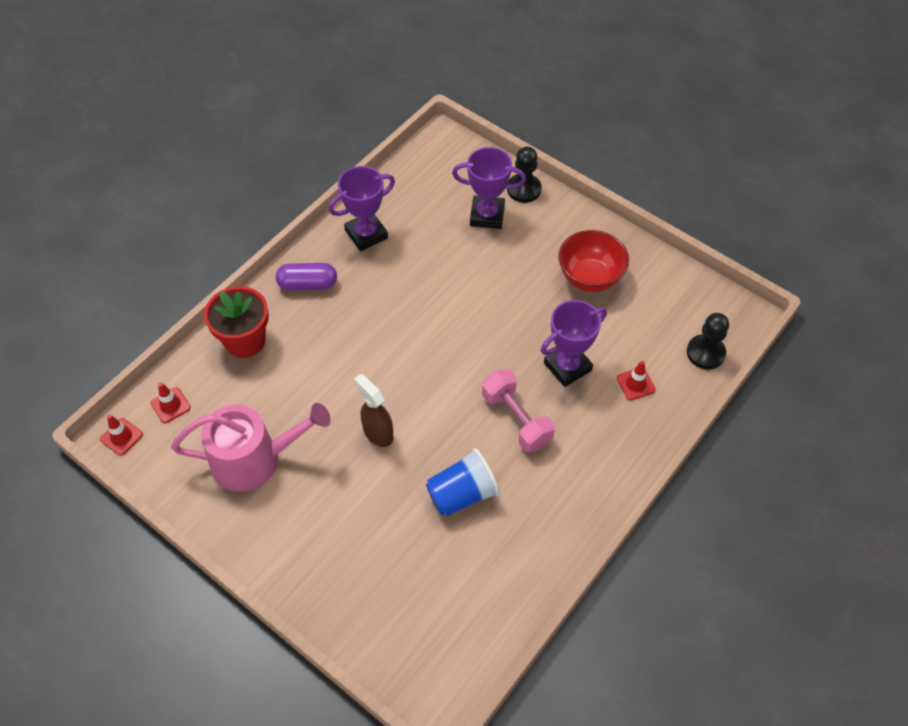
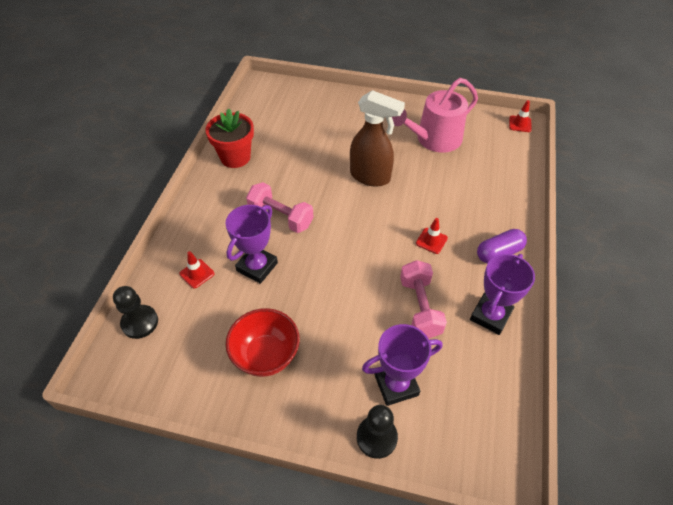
camera: 155 degrees right, 5 degrees down
red traffic cone [151,382,191,423] -> red traffic cone moved to [416,218,448,254]
red flower pot [204,286,269,358] -> red flower pot moved to [205,109,254,168]
brown spray bottle [354,374,393,447] -> brown spray bottle [350,90,405,187], size x1.55
blue cup [426,448,500,517] -> none
none -> pink dumbbell [400,260,447,339]

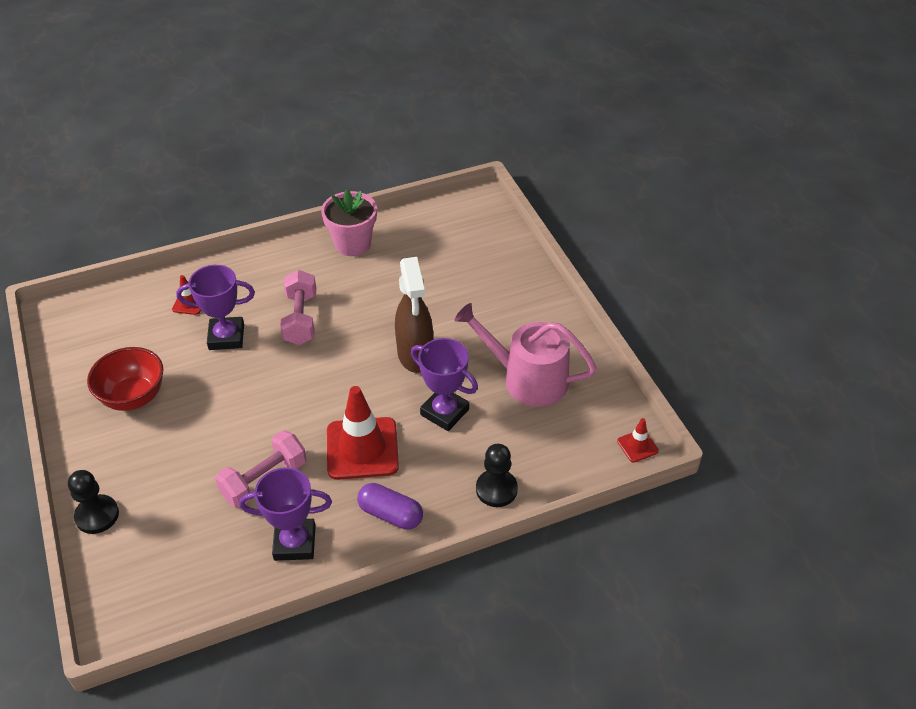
camera: 55 degrees right, 5 degrees down
black pawn [113,286,158,339] -> black pawn moved to [476,444,518,507]
red flower pot [205,109,254,168] -> pink flower pot [321,189,377,256]
purple trophy [362,324,442,406] -> purple trophy moved to [411,338,478,431]
red traffic cone [416,218,448,254] -> red traffic cone [327,386,399,480], size x2.16

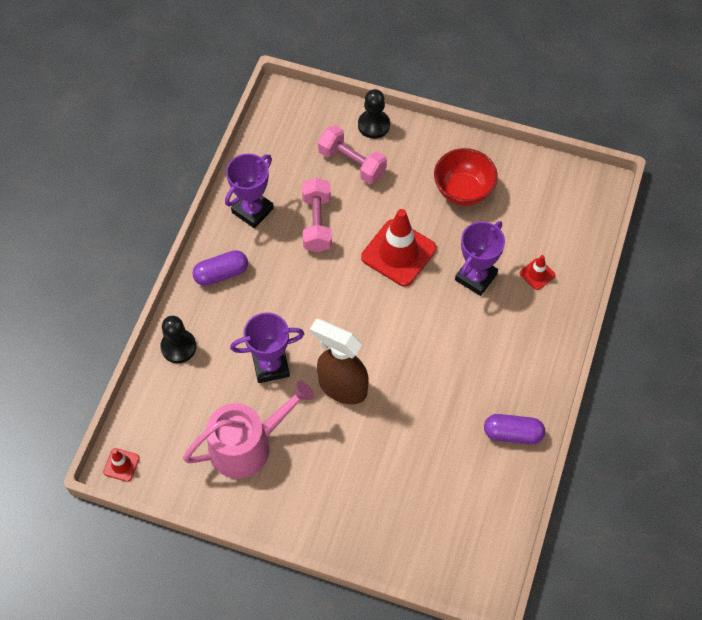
camera: 130 degrees right, 15 degrees up
pink dumbbell [280,270,316,345] -> pink dumbbell moved to [318,125,387,184]
pink flower pot [321,189,377,256] -> purple capsule [484,414,545,444]
red traffic cone [327,386,399,480] -> red traffic cone moved to [361,209,437,287]

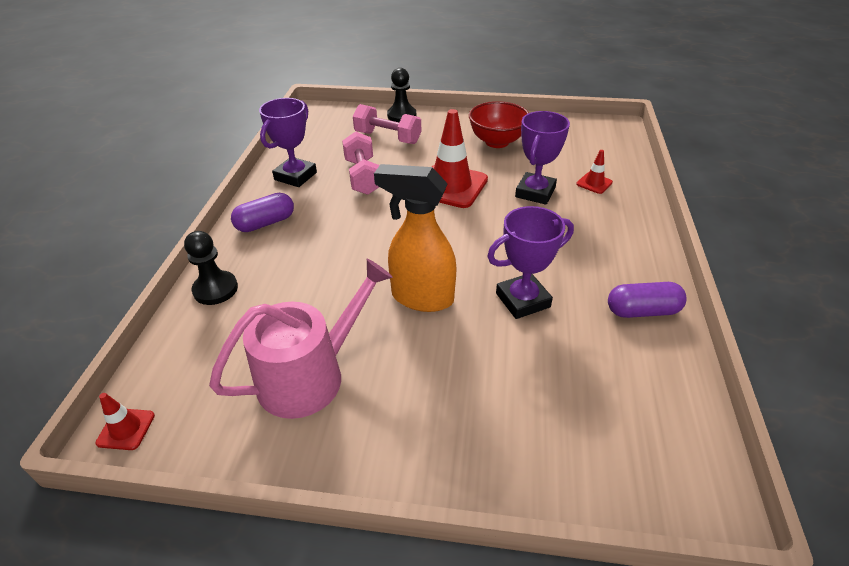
camera: 10 degrees left, 20 degrees down
purple trophy [230,312,304,383] -> purple trophy moved to [487,206,574,319]
brown spray bottle [310,319,369,404] -> orange spray bottle [374,164,457,312]

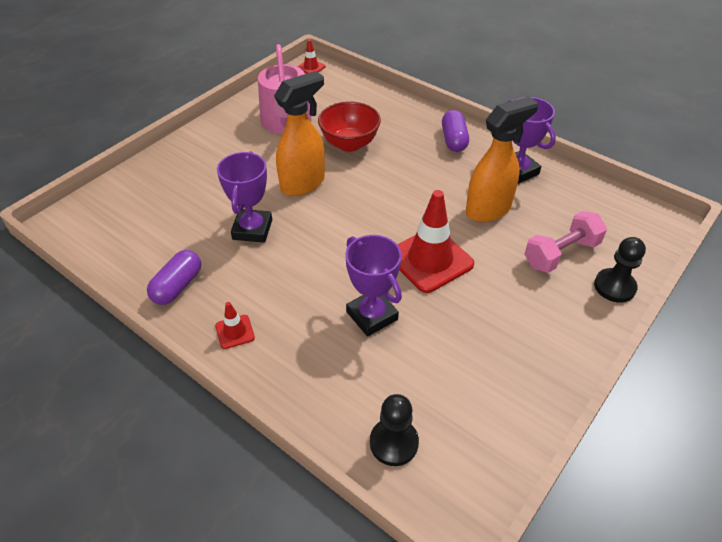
camera: 120 degrees right, 5 degrees up
black pawn [184,231,238,305] -> black pawn moved to [370,394,419,466]
pink dumbbell [342,131,379,195] -> orange spray bottle [466,97,539,222]
red bowl [469,101,529,148] -> red bowl moved to [318,101,381,152]
red traffic cone [576,150,613,194] -> red traffic cone moved to [215,302,255,349]

